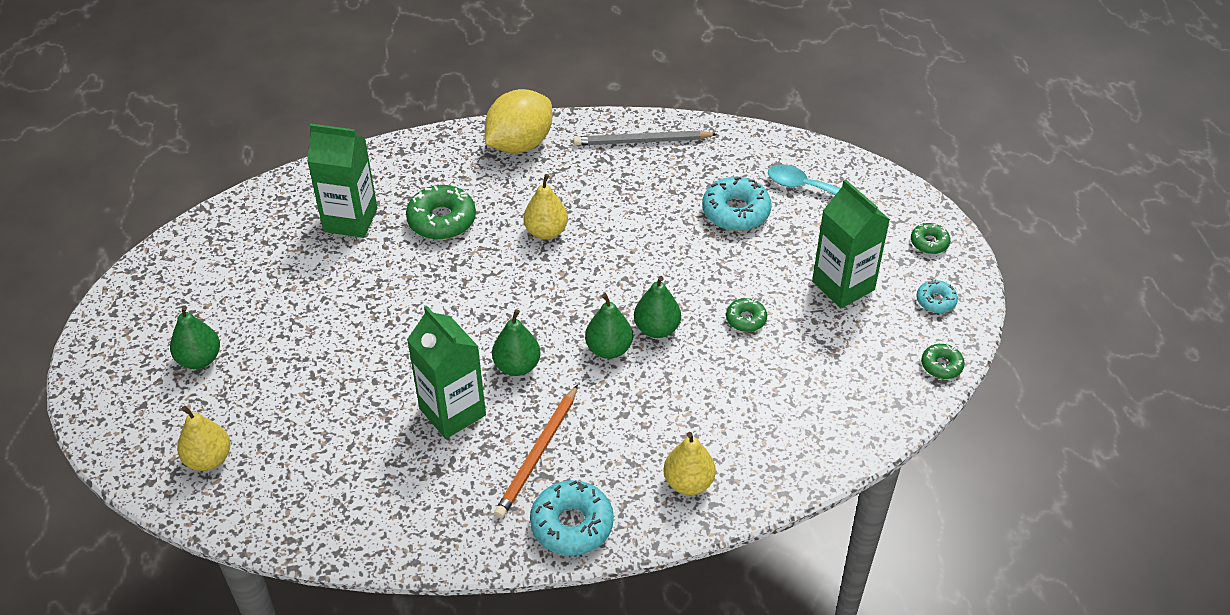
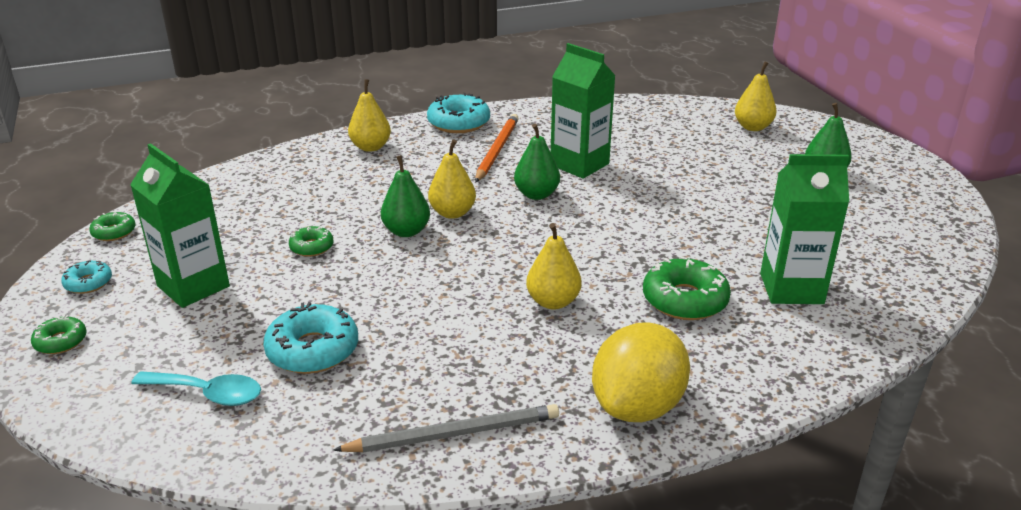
camera: 170 degrees right, 15 degrees down
green pear [585,293,633,359] -> yellow pear [428,139,476,219]

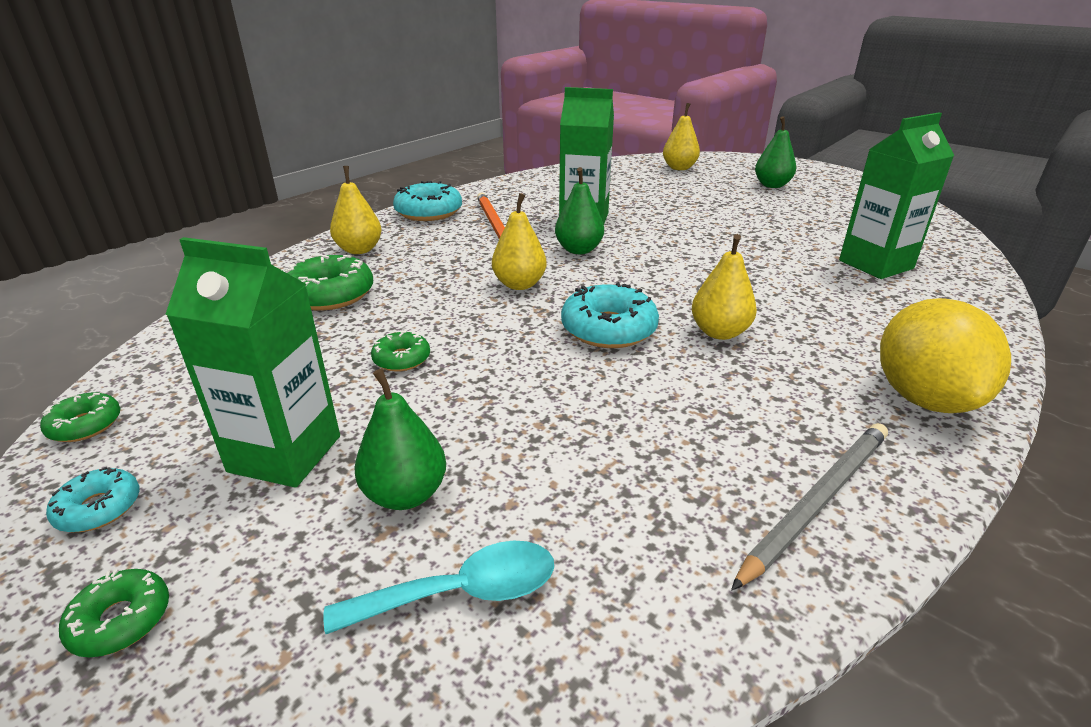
camera: 30 degrees left, 0 degrees up
turquoise donut [263,302,358,374] -> turquoise donut moved to [561,282,659,348]
green pear [381,155,430,237] -> green pear moved to [354,368,446,510]
green donut [643,256,731,320] -> green donut moved to [285,255,373,311]

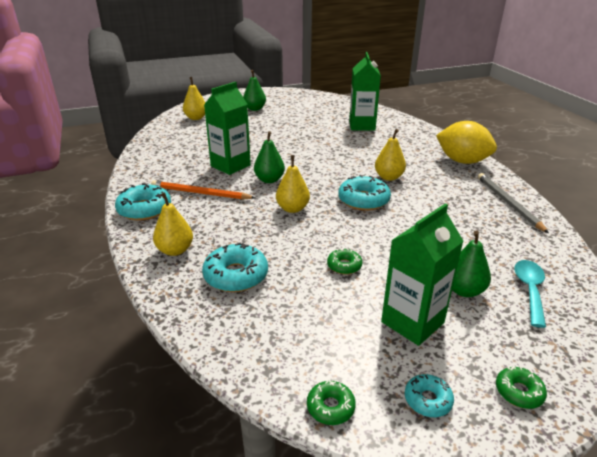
camera: 60 degrees left, 0 degrees up
green donut [285,255,373,311] -> turquoise donut [202,243,268,292]

